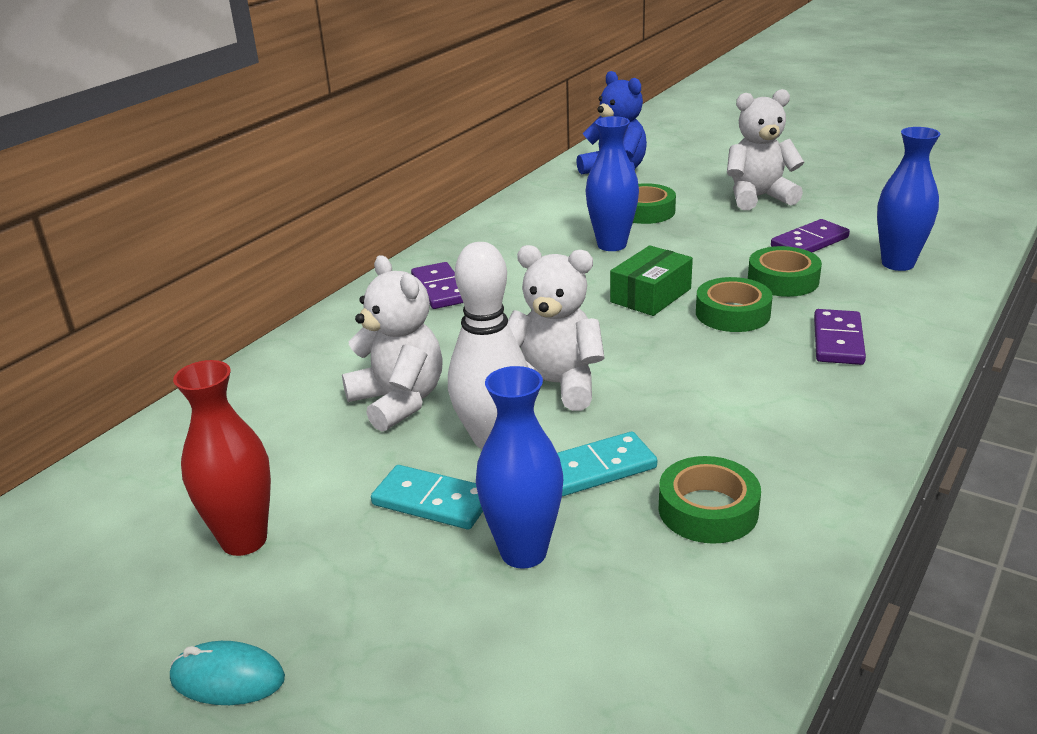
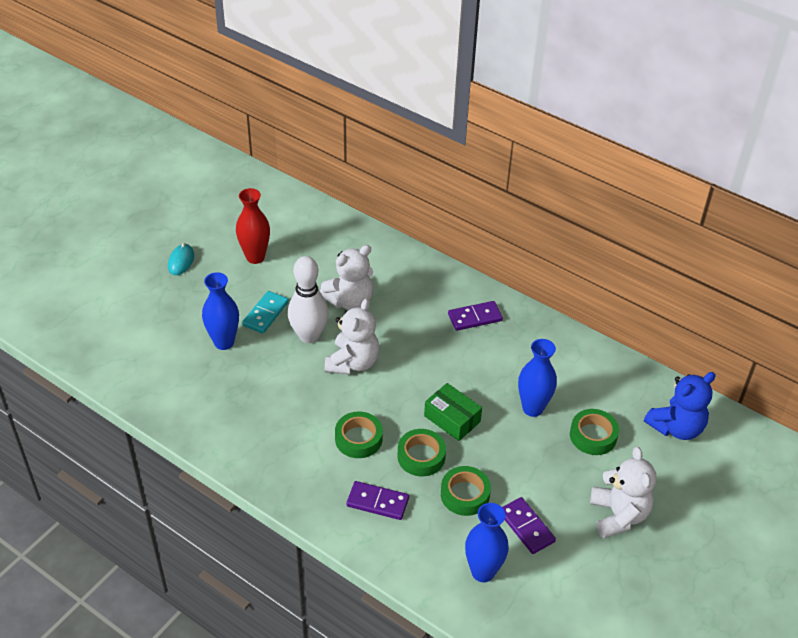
camera: 90 degrees right, 15 degrees up
turquoise domino [557,431,657,496] -> none
green tape [659,456,761,544] -> green tape moved to [335,411,383,458]

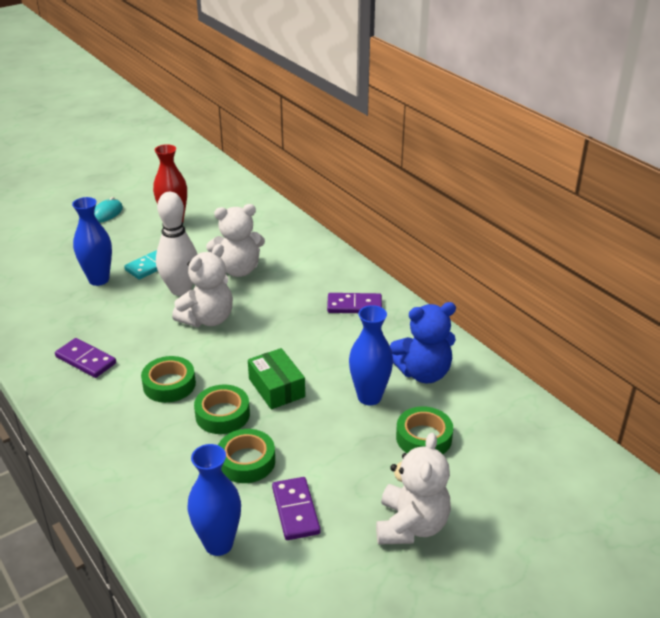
camera: 20 degrees right, 10 degrees down
purple domino [347,481,409,520] -> purple domino moved to [55,338,116,378]
blue teddy bear [644,372,716,440] -> blue teddy bear moved to [390,302,456,383]

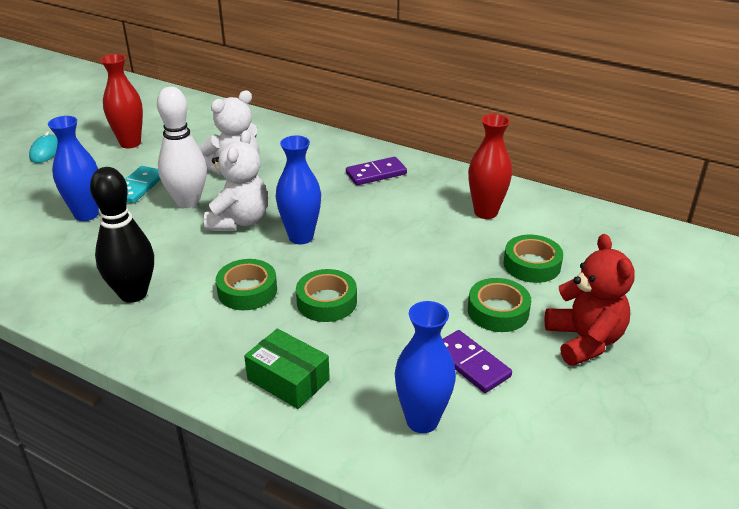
camera: 25 degrees left, 0 degrees up
purple domino [55,338,116,378] -> black bowling pin [90,167,154,303]
green tape [218,429,275,483] -> green tape moved to [468,278,531,332]
green box [248,348,305,409] -> green box moved to [244,329,330,409]
blue vase [349,305,393,405] -> blue vase moved to [276,136,321,244]
white teddy bear [376,432,451,545] -> red teddy bear [545,234,635,366]
blue teddy bear [390,302,456,383] -> red vase [468,114,512,219]

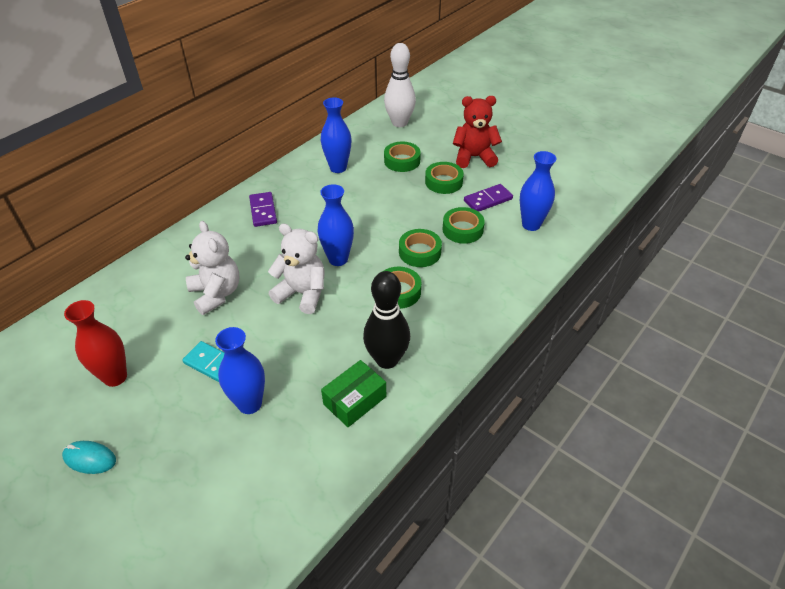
camera: 80 degrees left, 10 degrees up
white bowling pin [157,87,207,208] -> white bowling pin moved to [384,43,416,127]
green box [244,329,330,409] -> green box moved to [321,360,386,427]
red vase [468,114,512,219] -> blue vase [321,97,352,173]
none -> green tape [443,207,485,244]

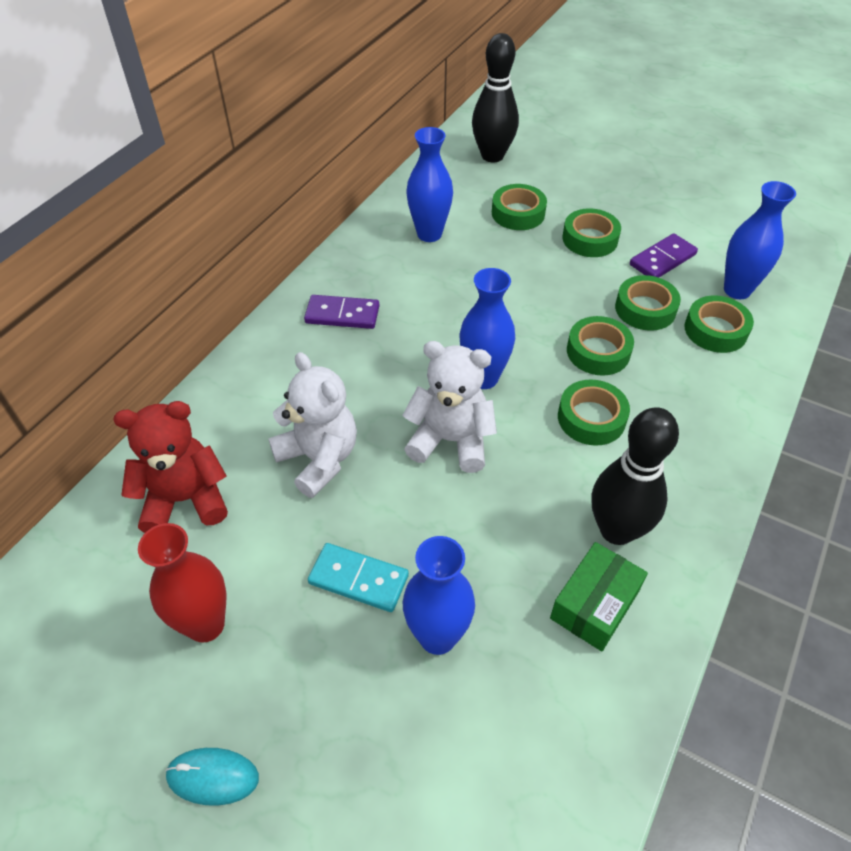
camera: 10 degrees left, 5 degrees up
purple domino [249,192,277,227] -> purple domino turned 60 degrees counterclockwise [304,295,380,329]
white bowling pin [384,43,416,127] -> black bowling pin [472,33,519,162]
red teddy bear [453,96,502,168] -> red teddy bear moved to [114,401,228,533]
none -> green tape [685,296,754,353]

